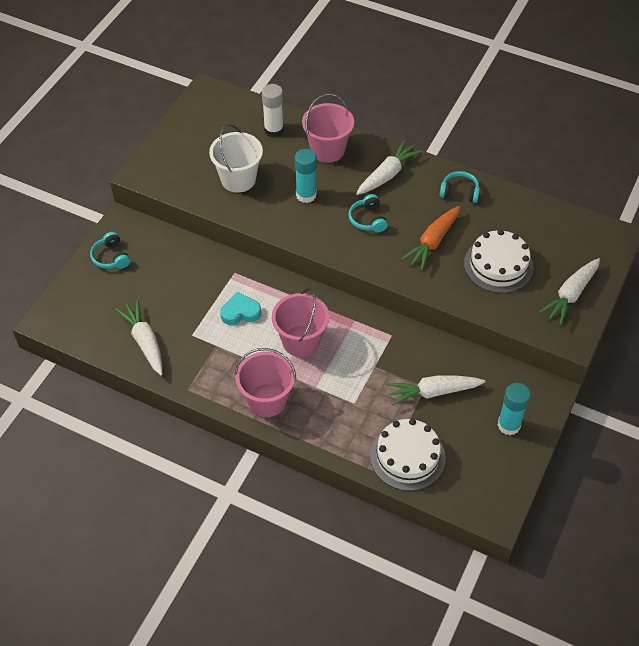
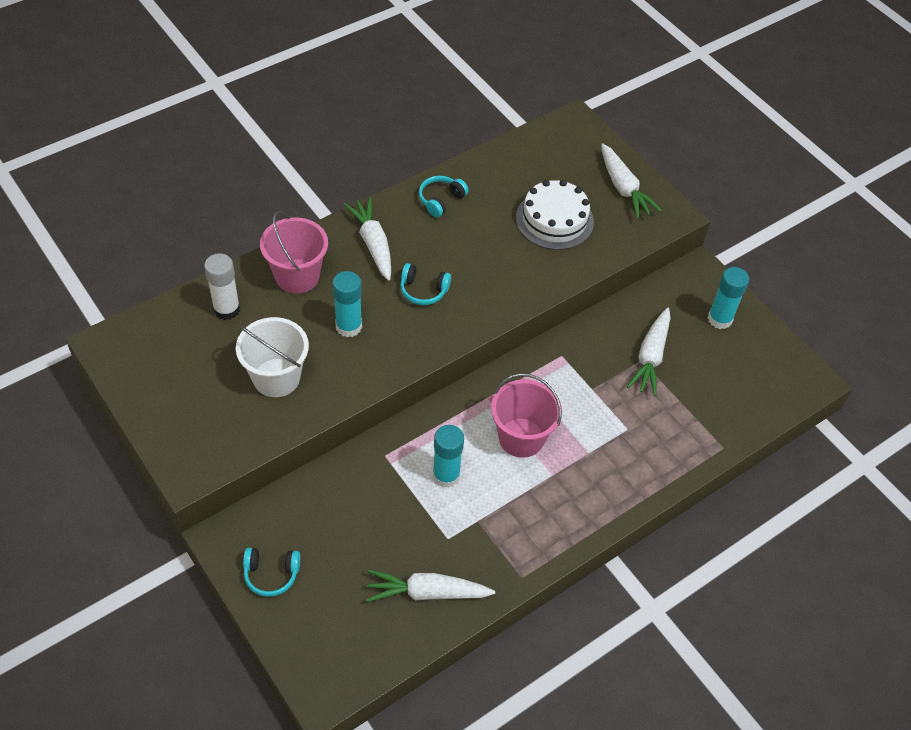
camera: 65 degrees left, 0 degrees up
turquoise heart [220,292,261,325] -> turquoise glue stick [433,425,464,488]
pink bucket [235,348,296,417] -> none
white cake [370,419,445,491] -> none
orange carrot [401,206,460,270] -> none

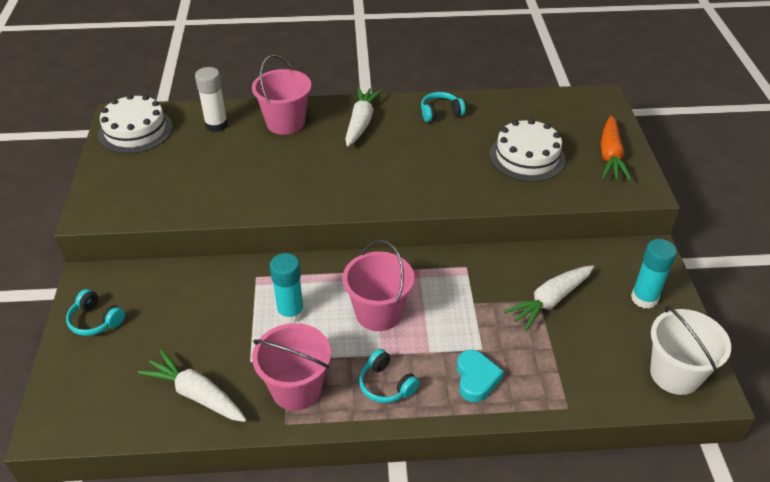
camera: 35 degrees right, 10 degrees down
white bucket [236,317,309,397] -> white bucket moved to [650,305,731,395]
turquoise glue stick [333,271,362,337] -> none
turquoise headphones [400,263,451,305] -> turquoise headphones moved to [359,349,420,403]
white carrot [601,143,662,219] -> orange carrot [601,116,631,181]
none -> white cake [98,94,173,154]
none -> pink bucket [252,323,331,411]
none -> turquoise heart [457,350,504,402]

